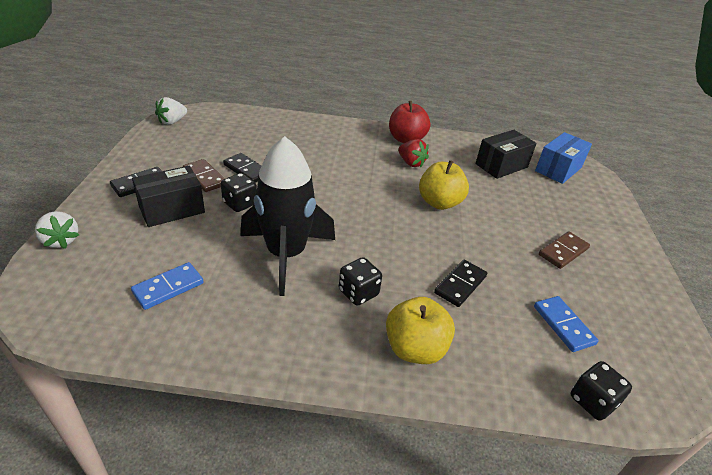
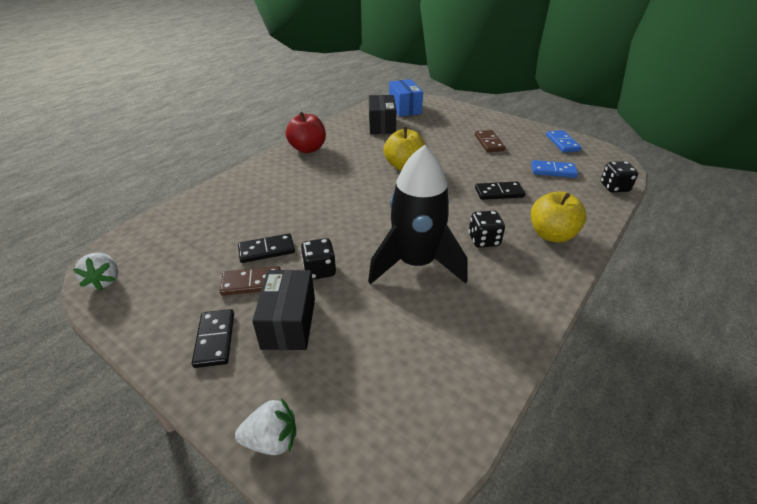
camera: 55 degrees left, 0 degrees up
blue domino [131,262,204,310] -> blue domino moved to [546,130,582,152]
red strawberry [398,139,429,167] -> none
black domino [434,260,487,307] -> black domino turned 75 degrees counterclockwise [475,182,525,200]

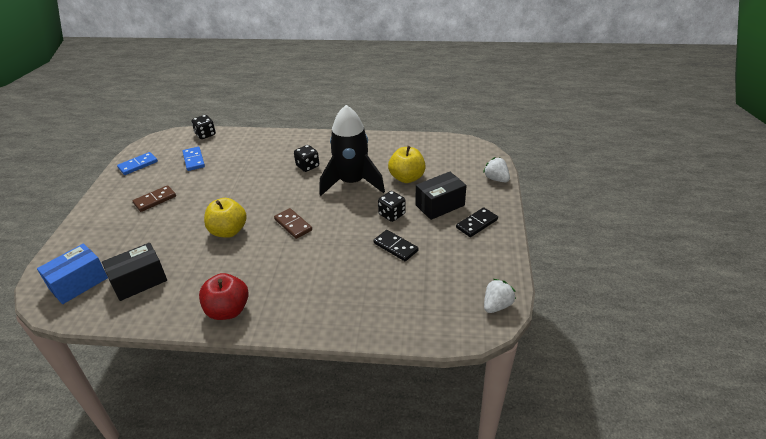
camera: 120 degrees left, 0 degrees up
brown domino [220,266,281,296] -> brown domino moved to [274,208,312,239]
black domino [475,182,525,200] -> none
yellow apple [531,191,586,243] -> yellow apple moved to [388,146,426,183]

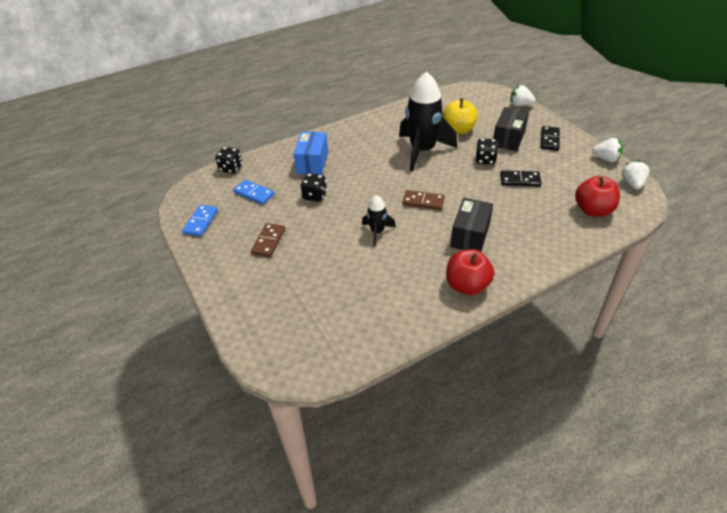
camera: 35 degrees left, 5 degrees up
blue box [37,244,108,304] -> blue box moved to [293,131,328,175]
black box [102,243,167,301] -> black box moved to [450,198,493,252]
yellow apple [204,198,247,238] -> black rocket [362,195,396,246]
black dice [294,145,319,172] -> black dice moved to [301,173,327,202]
none -> red apple [575,176,620,217]
none -> white strawberry [592,138,623,162]

